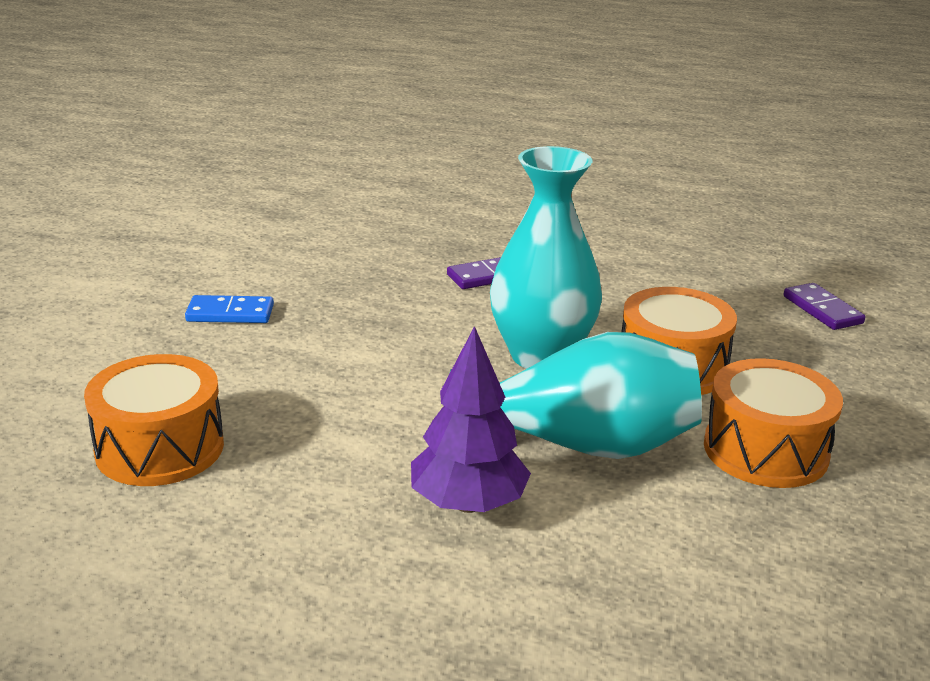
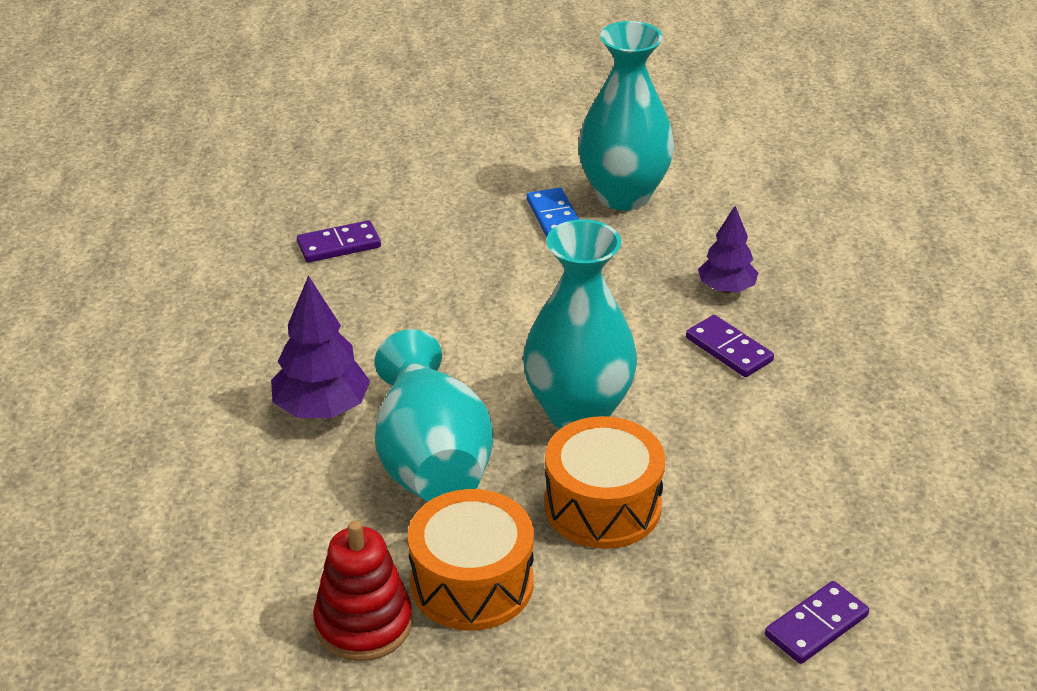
camera: 75 degrees right, 10 degrees up
orange drum [84,354,224,486] -> purple domino [297,220,381,263]
none -> red stacking toy [313,520,412,661]
none -> turquoise vase [578,21,674,211]
none -> purple tree [698,206,758,293]

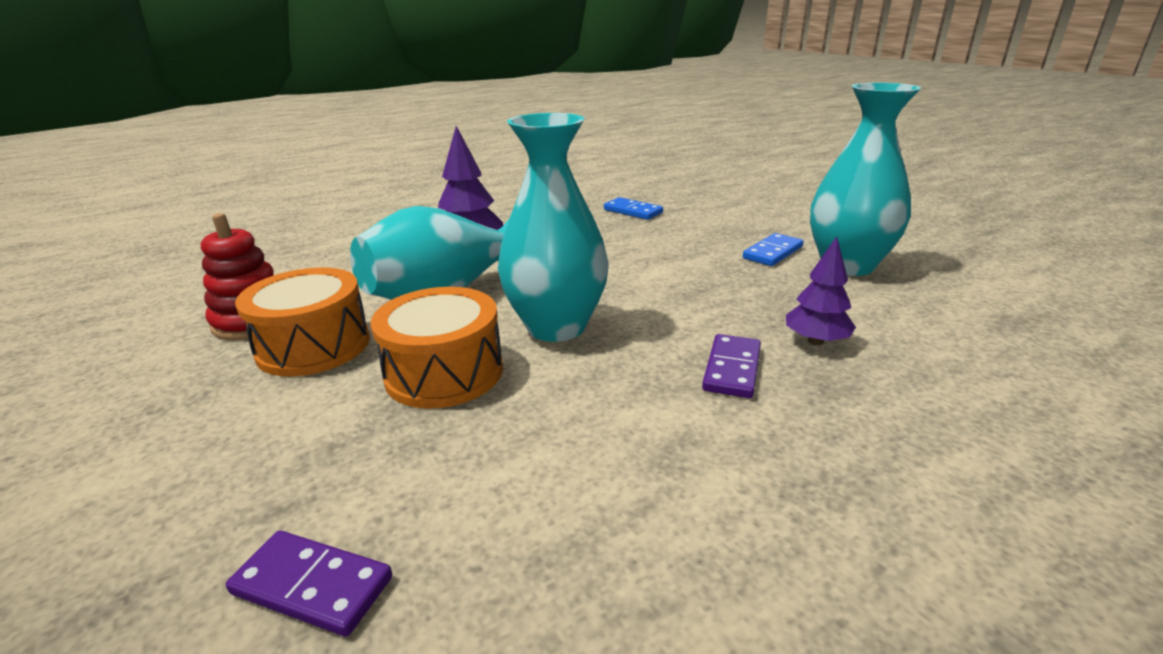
camera: 60 degrees right, 10 degrees down
purple domino [297,220,381,263] -> blue domino [604,197,663,220]

